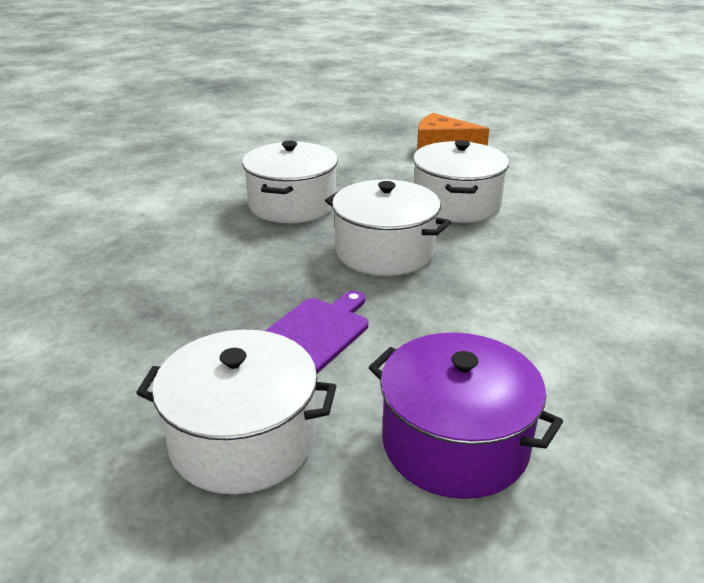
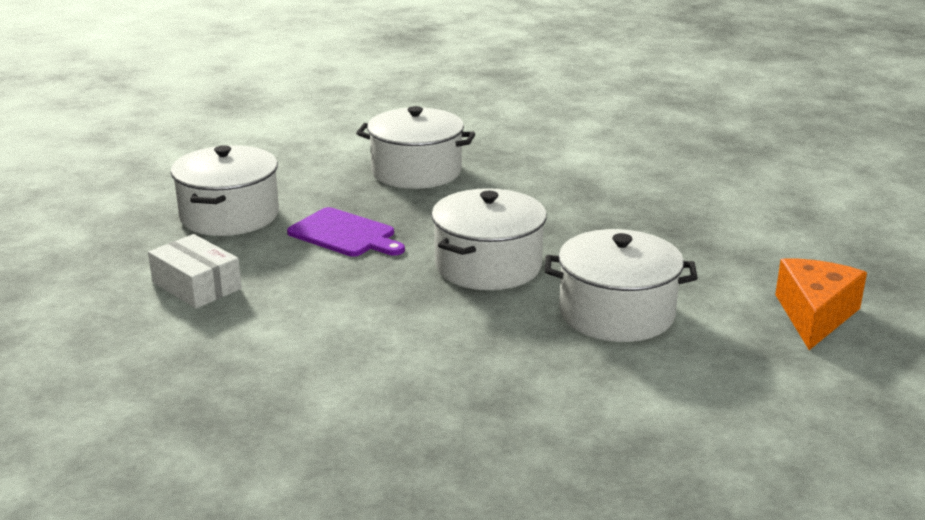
camera: 90 degrees right, 5 degrees down
white pot [242,141,338,223] -> white pot moved to [356,106,475,189]
purple pot [369,332,563,499] -> white box [148,234,242,309]

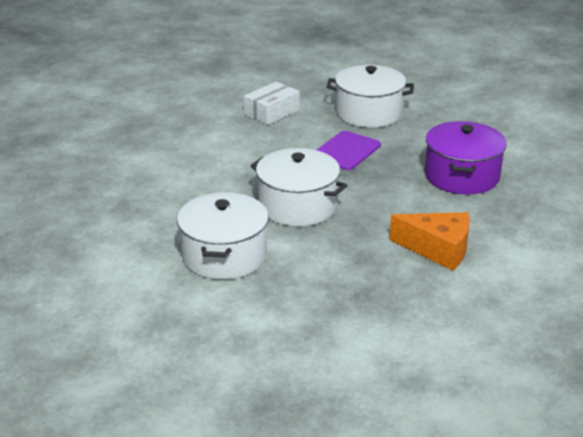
camera: 90 degrees right, 5 degrees up
white pot [356,106,475,189] -> purple pot [425,121,507,195]
orange cheese [775,258,867,350] -> orange cheese moved to [389,212,470,271]

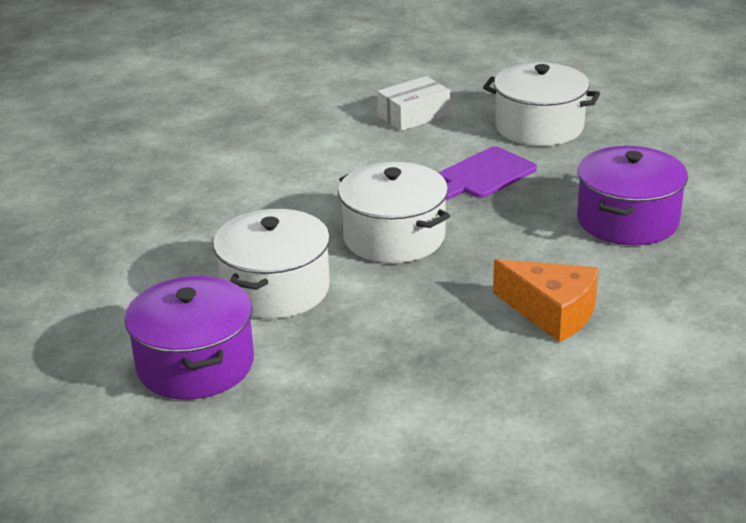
camera: 15 degrees right, 0 degrees up
none -> purple pot [124,276,254,400]

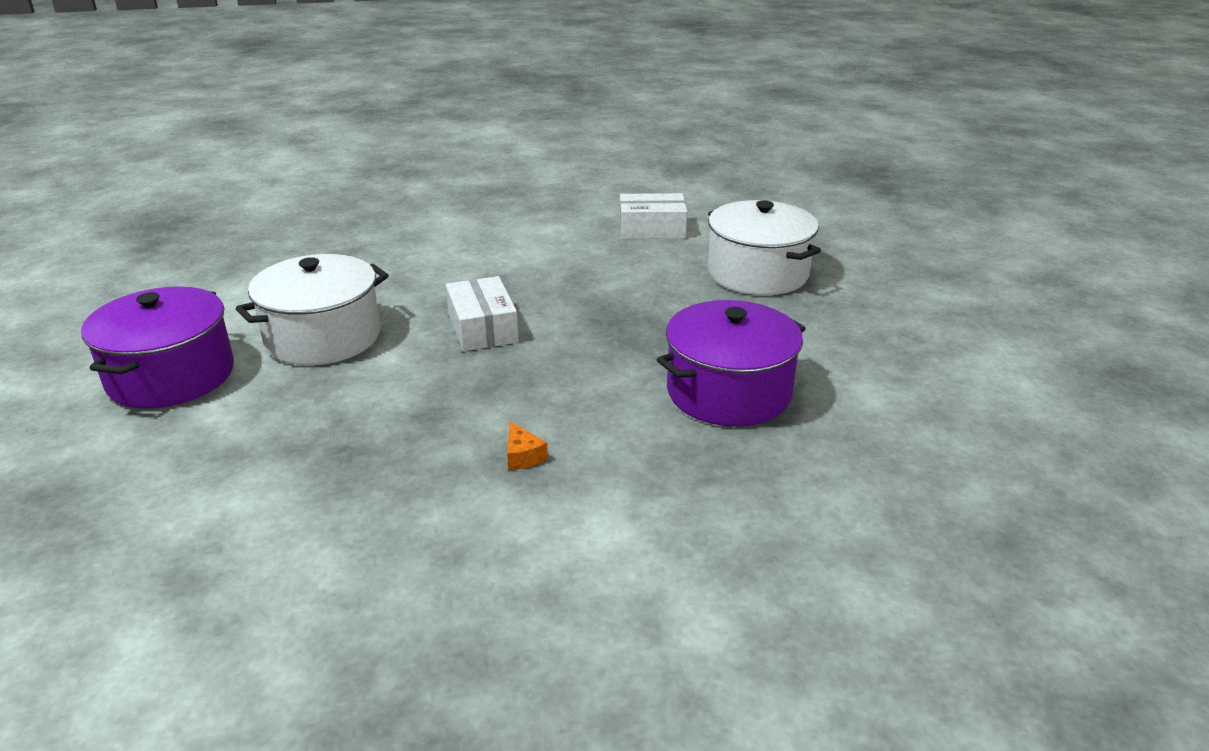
camera: 30 degrees right, 0 degrees up
white pot [338,162,450,263] -> white box [446,276,519,351]
purple cutting board [439,146,537,200] -> none
orange cheese [493,259,599,342] -> orange cheese [507,421,548,470], size x0.42

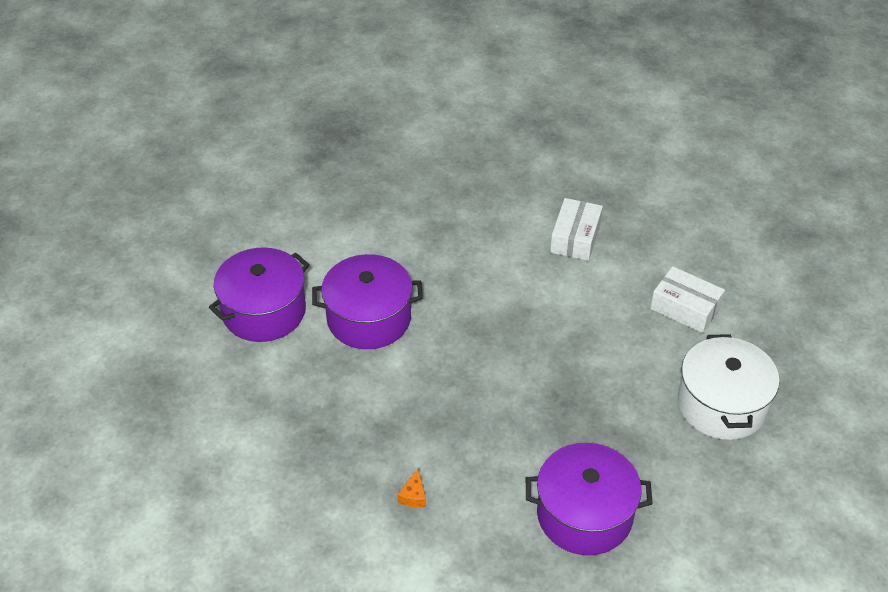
camera: 35 degrees right, 15 degrees up
white pot [236,254,389,365] -> purple pot [312,254,423,349]
white box [446,276,519,351] -> white box moved to [550,198,603,261]

